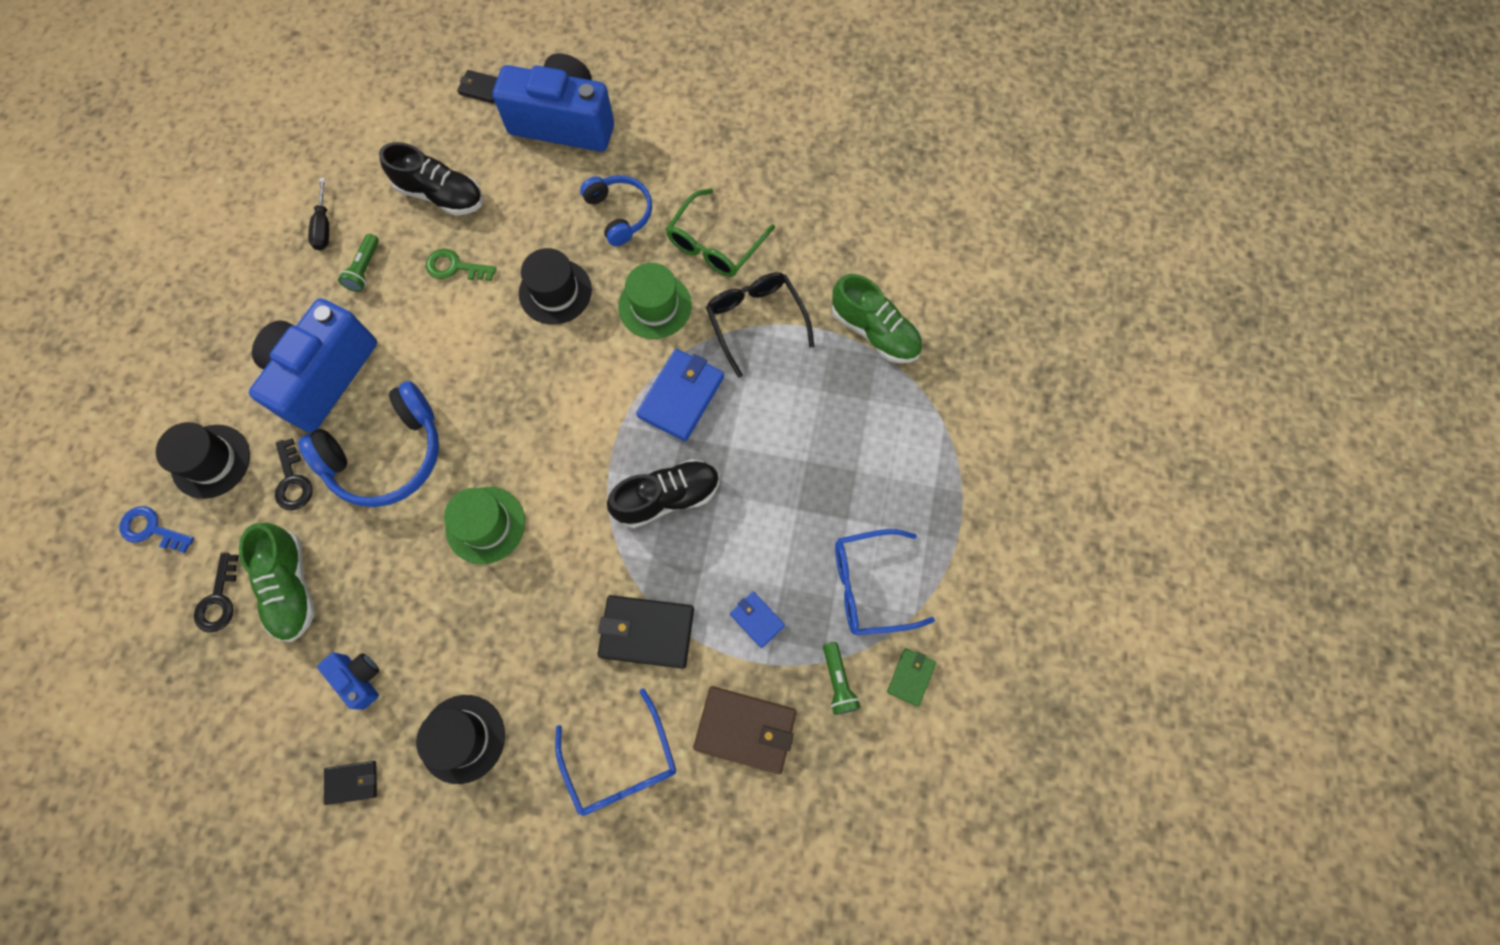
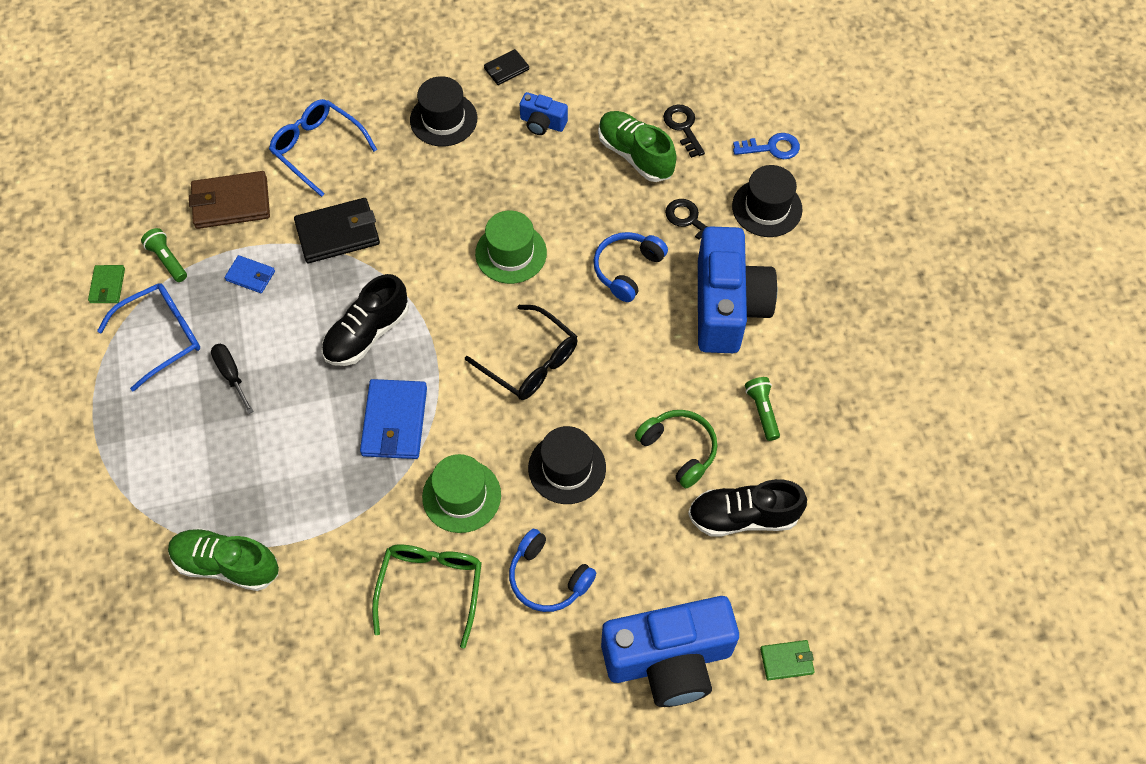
camera: 155 degrees right, 10 degrees down
blue headphones [298,381,439,507] -> blue headphones [593,232,668,302], size x0.62
black screwdriver [308,178,329,250] -> black screwdriver moved to [211,344,254,414]
green key [426,249,496,281] -> green headphones [635,410,717,488]
black wallet [457,70,497,104] -> green wallet [760,640,815,681]
black glasses [706,272,815,378] -> black glasses moved to [465,305,578,400]

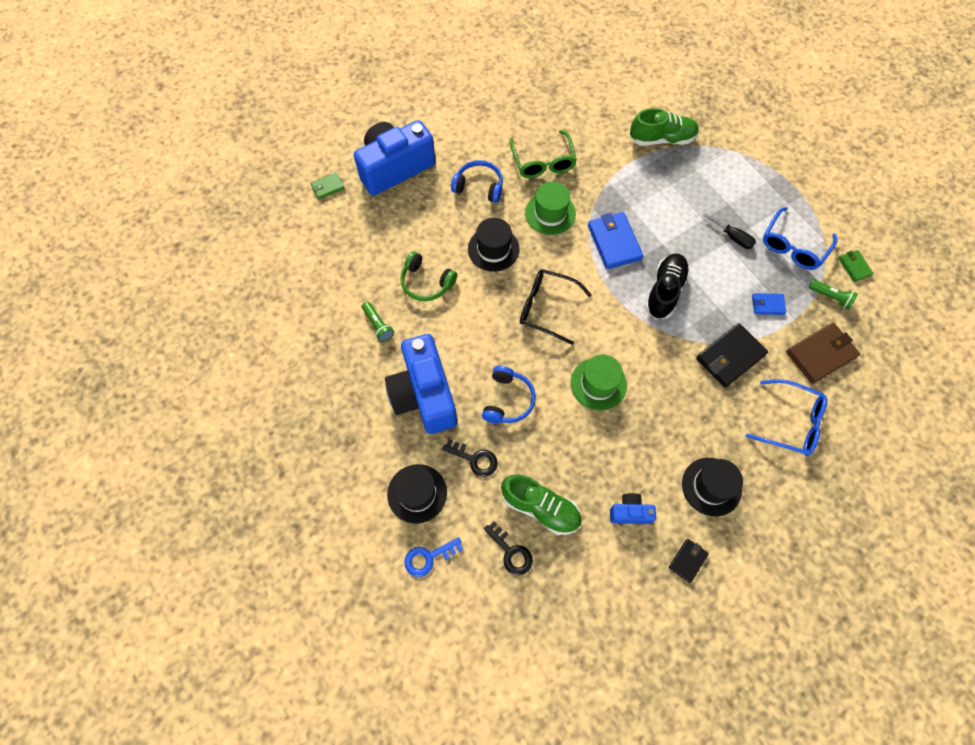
camera: 160 degrees right, 5 degrees up
black shoe [688,479,807,537] -> none

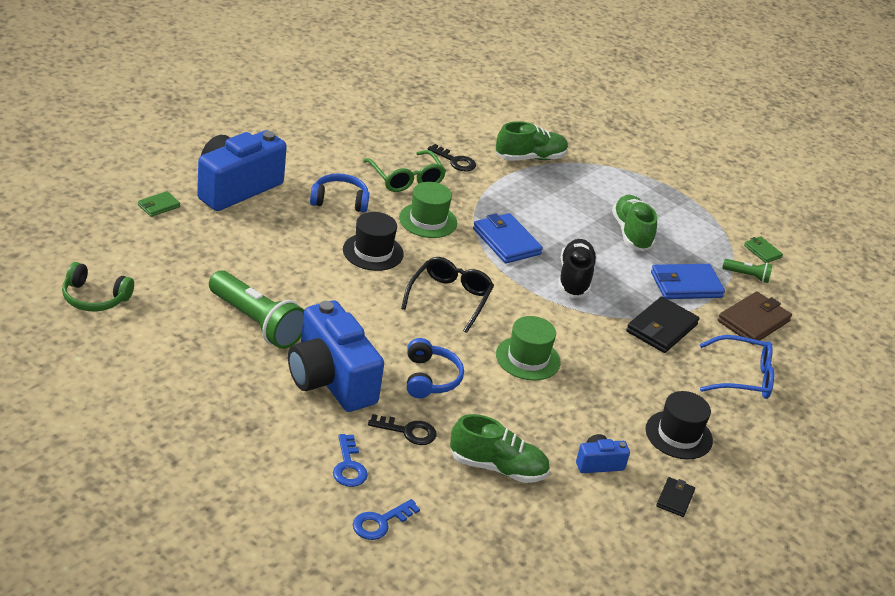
camera: 20 degrees left, 30 degrees down
green flashlight [362,302,394,342] -> green flashlight [209,270,304,349], size x2.09
black hat [387,464,447,524] -> blue key [333,434,368,487]
green headphones [400,251,457,301] -> green headphones moved to [62,262,134,311]
black key [484,521,533,575] -> black key moved to [428,144,476,171]
black glasses [520,269,592,345] -> black glasses turned 105 degrees clockwise [401,257,494,333]
black screwdriver [703,213,756,249] -> green shoe [612,195,657,251]
blue wallet [752,293,786,315] -> blue wallet [651,264,725,299], size x1.85
blue glasses [763,207,838,270] -> none

